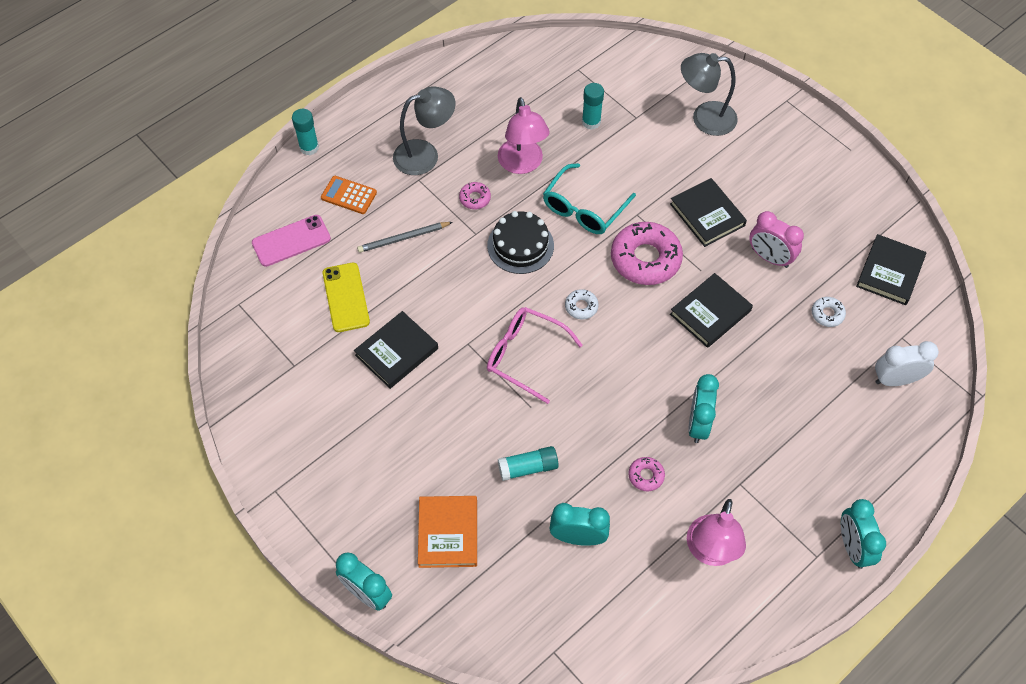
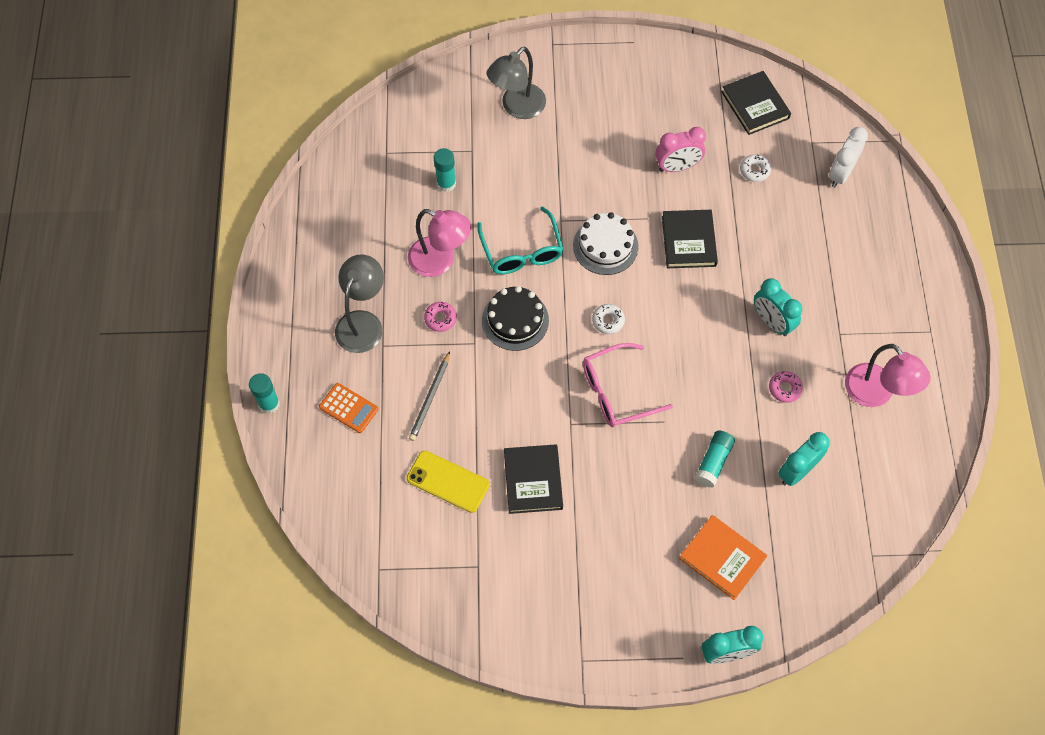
camera: 50 degrees left, 5 degrees up
pink phone [252,215,331,267] -> none
orange calculator [321,176,377,214] -> orange calculator turned 120 degrees counterclockwise [319,383,378,433]
pink donut [611,222,683,285] -> white cake [573,212,638,275]
black book [670,178,747,247] -> none
turquoise clock [841,499,886,569] -> none

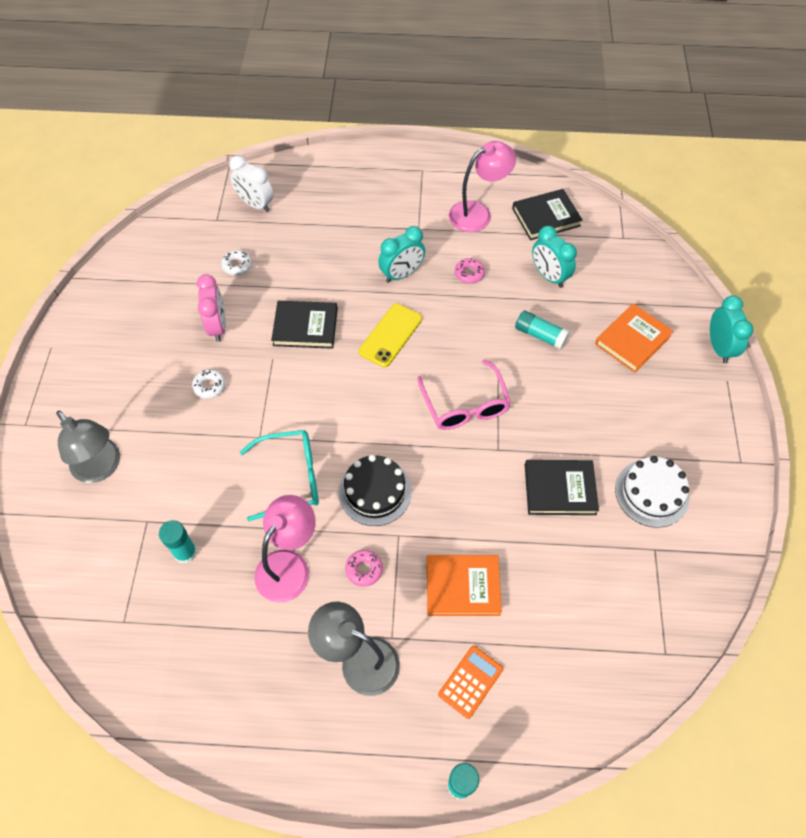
camera: 85 degrees left, 5 degrees down
yellow phone [407,451,490,513] -> yellow phone moved to [359,304,422,367]
grey pencil [409,351,450,441] -> orange book [427,555,502,616]
white cake [573,212,638,275] -> white cake moved to [615,456,689,528]
white donut [592,304,625,334] -> white donut moved to [192,369,226,399]
black book [721,71,791,135] -> black book moved to [512,189,582,240]

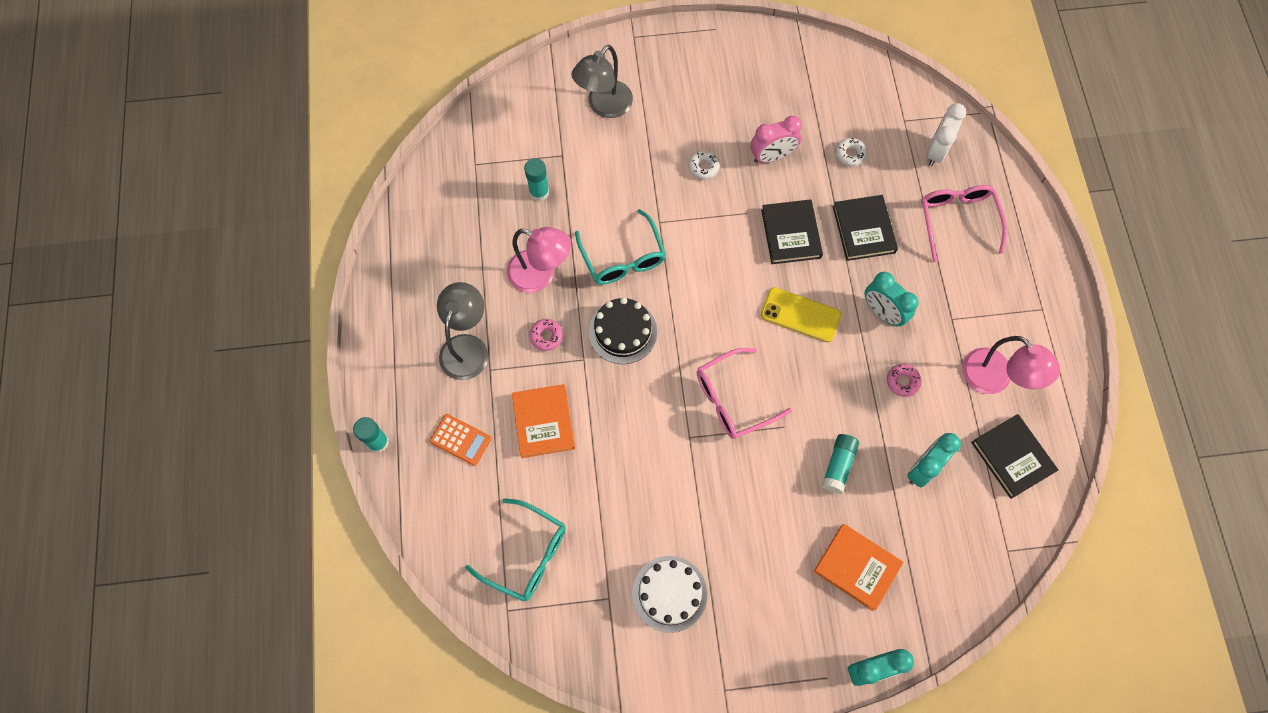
camera: 80 degrees right, 10 degrees up
black book [525,460,599,515] -> black book moved to [833,195,898,261]
none -> turquoise glasses [465,499,566,602]
none -> pink glasses [921,185,1007,262]

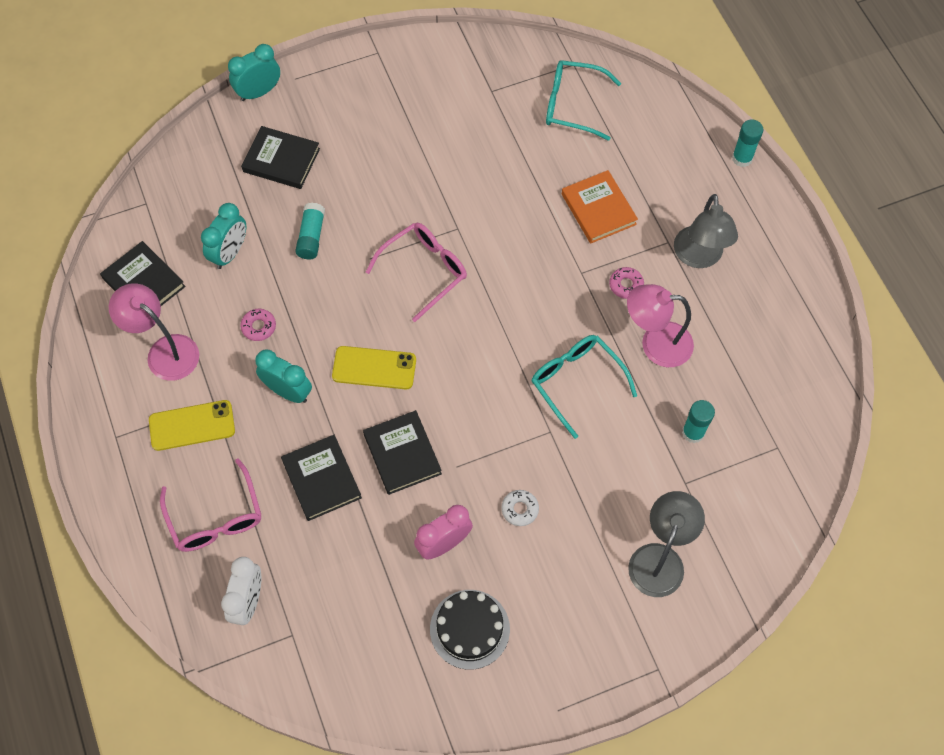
camera: 165 degrees right, 5 degrees down
orange calculator [430,414,491,466] -> none
black cake [589,297,657,364] -> black cake moved to [430,590,510,670]
white cake [632,556,707,633] -> none
orange book [813,524,903,611] -> black book [242,126,320,189]
white donut [835,138,867,166] -> none
none -> yellow phone [149,400,235,451]

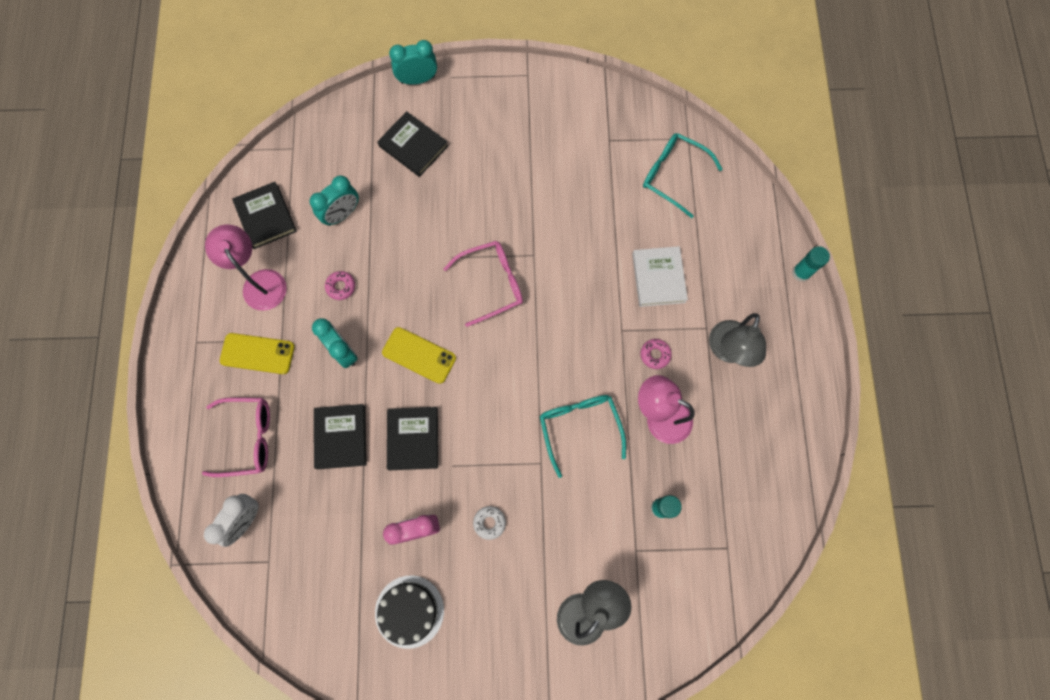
camera: 20 degrees right, 10 degrees up
pink glasses [160,458,261,552] -> pink glasses turned 90 degrees counterclockwise [202,397,270,477]
turquoise glue stick [295,203,325,259] -> none
orange book [562,170,638,244] -> white book [632,246,688,307]

